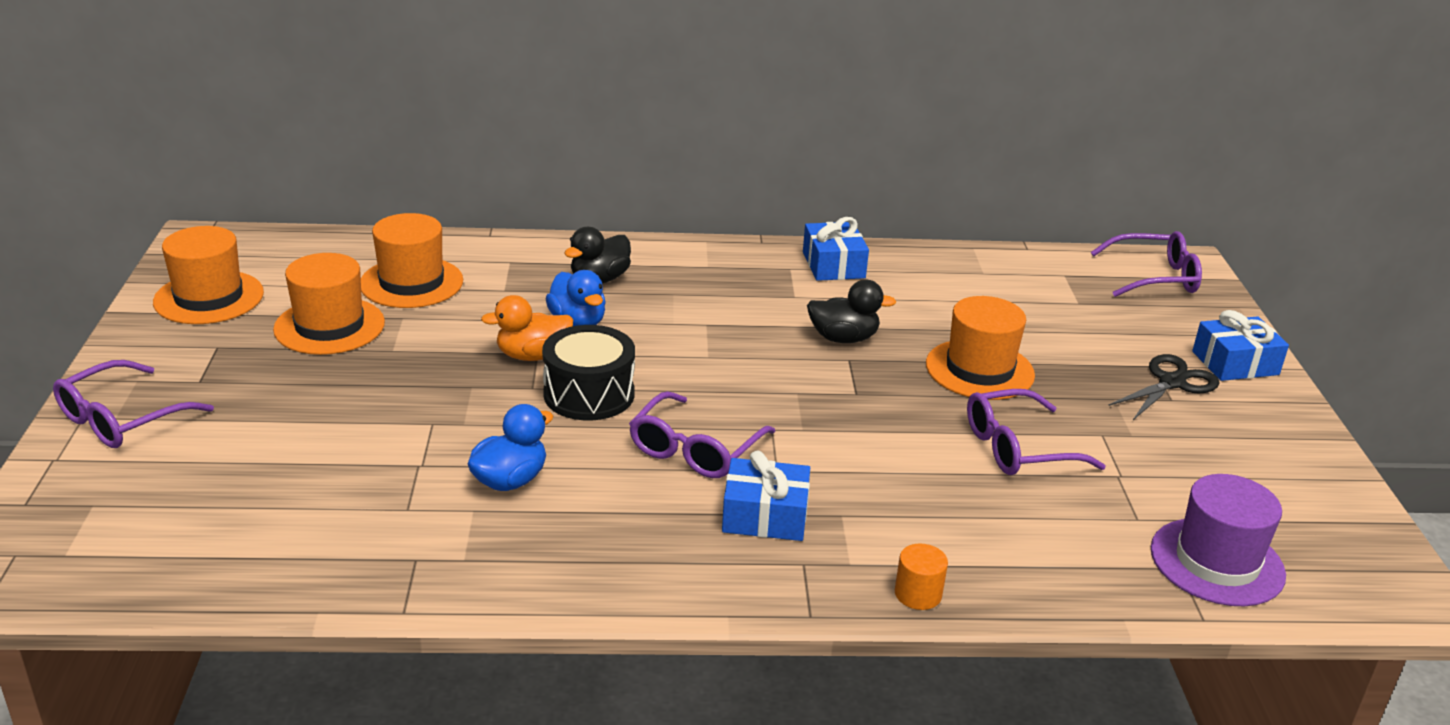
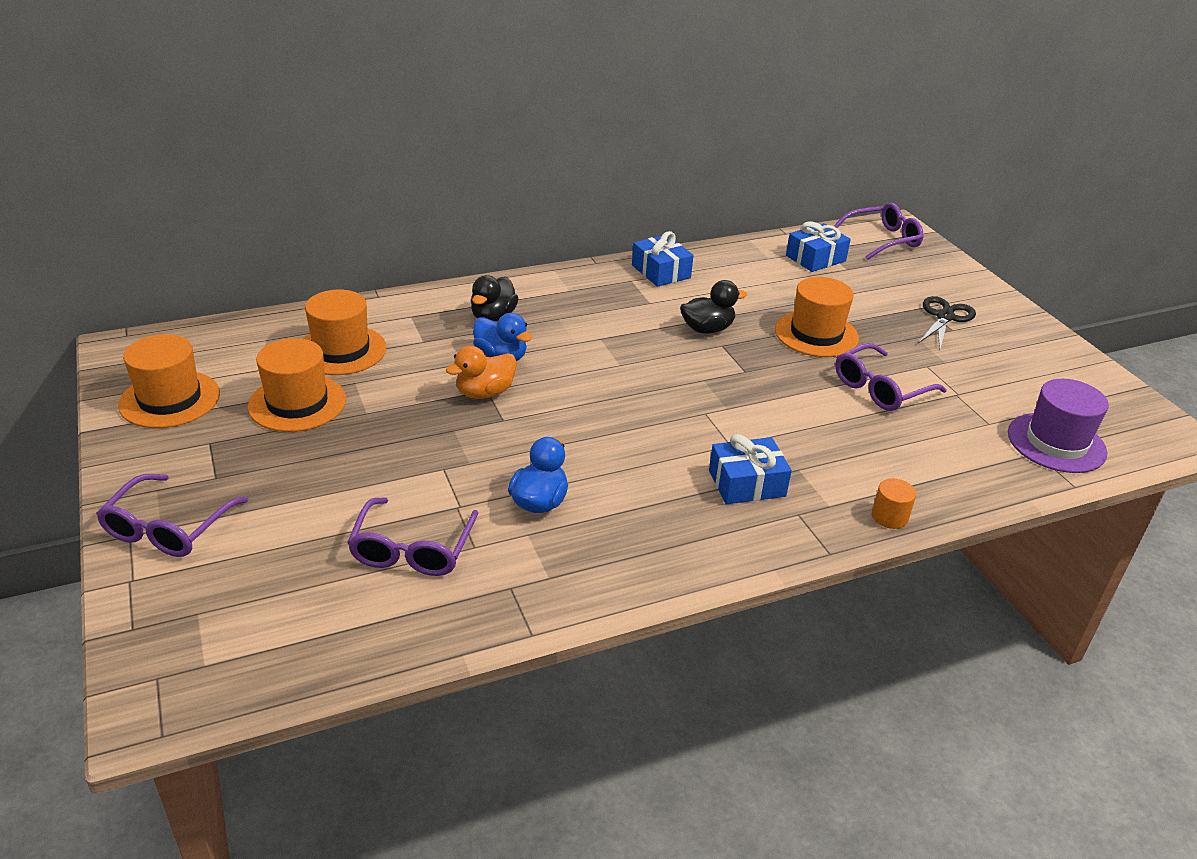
camera: 20 degrees left, 5 degrees up
black drum [542,325,635,420] -> none
purple glasses [629,391,775,478] -> purple glasses moved to [347,497,478,576]
blue gift [1192,310,1289,381] -> blue gift moved to [786,221,851,272]

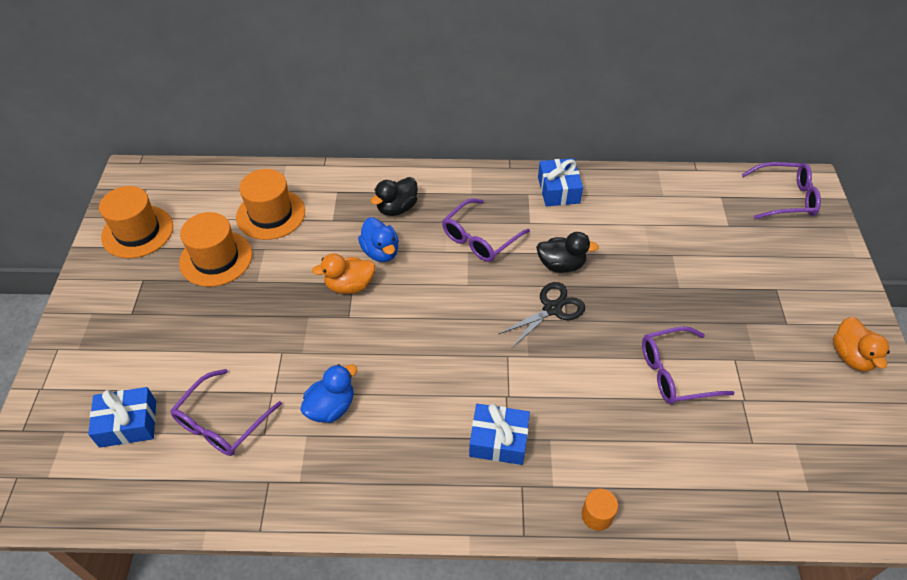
camera: 25 degrees right, 15 degrees up
purple glasses [96,474,248,557] -> purple glasses moved to [442,198,530,262]
orange hat [775,277,859,357] -> none
blue gift [786,221,851,272] -> blue gift moved to [88,387,156,448]
black scissors [919,296,976,349] -> black scissors moved to [499,282,586,348]
purple hat [1008,379,1109,473] -> none
none -> orange duck [833,317,890,372]

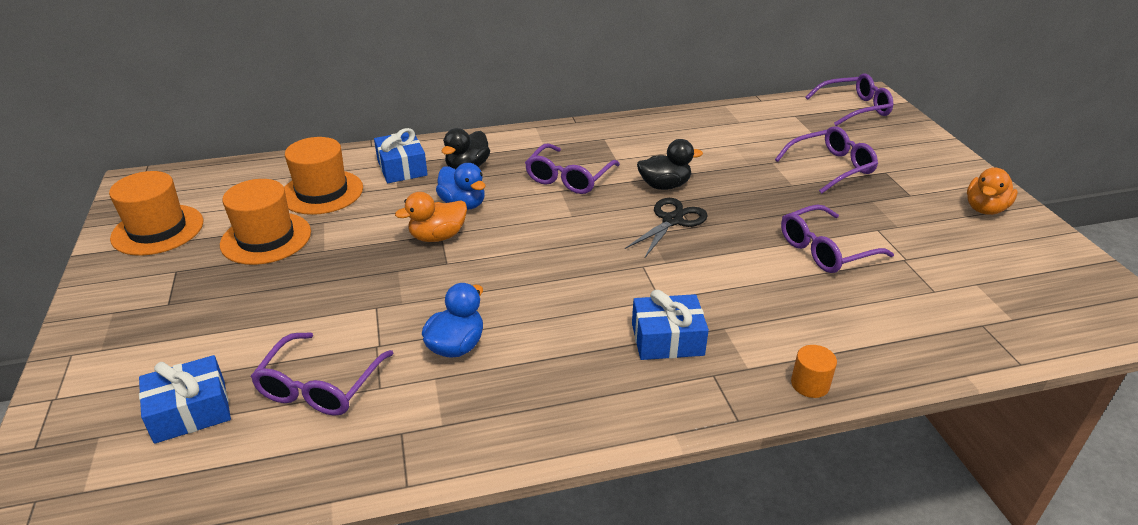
camera: 15 degrees left, 15 degrees down
blue gift [538,158,583,206] -> blue gift moved to [374,128,428,183]
orange duck [833,317,890,372] -> orange duck turned 60 degrees clockwise [967,167,1018,215]
none -> purple glasses [775,126,878,194]

